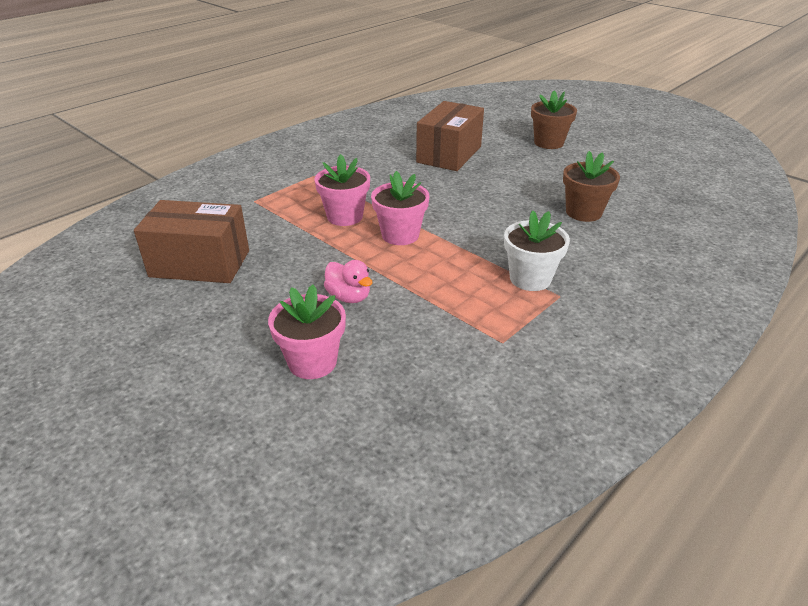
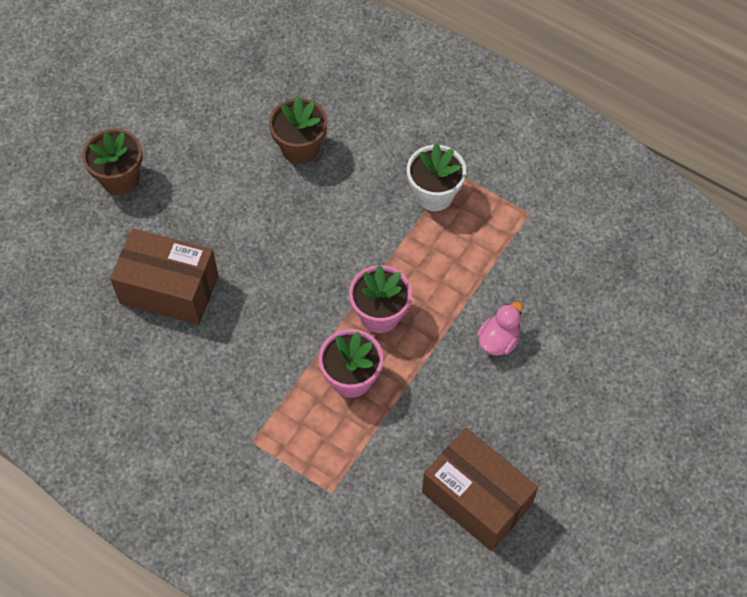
camera: 100 degrees left, 25 degrees up
brown box [134,200,249,283] -> brown box turned 45 degrees counterclockwise [422,428,538,551]
pink flower pot [268,285,346,379] -> none

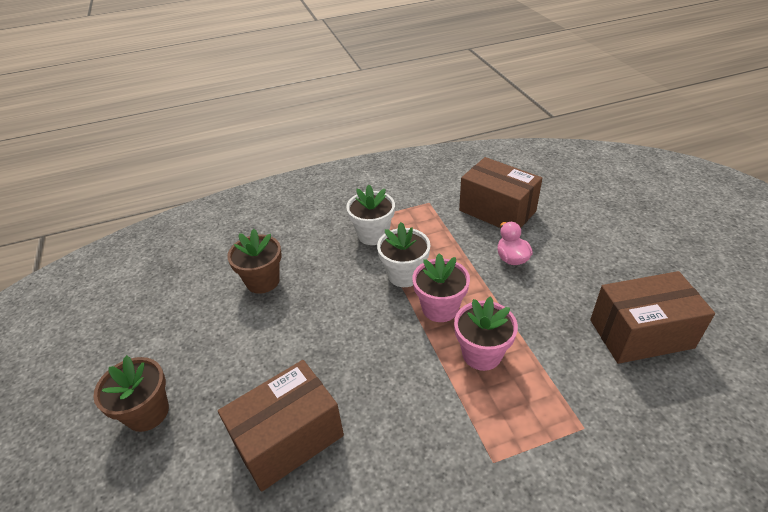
camera: 50 degrees left, 20 degrees down
none -> white flower pot [377,222,430,287]
none -> brown box [459,157,542,228]

